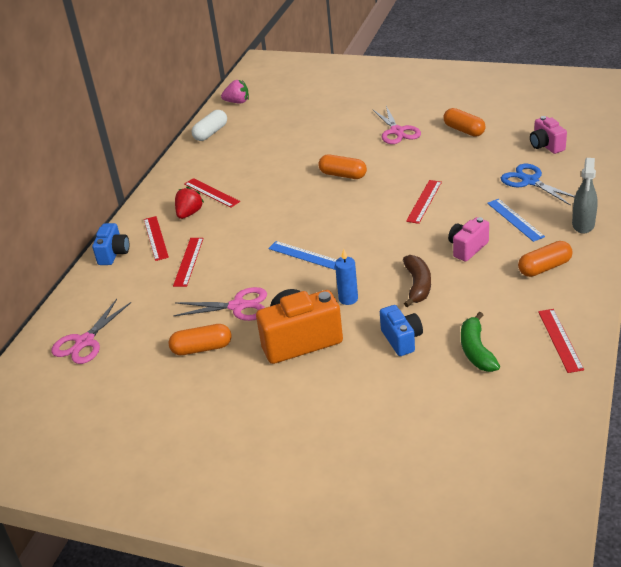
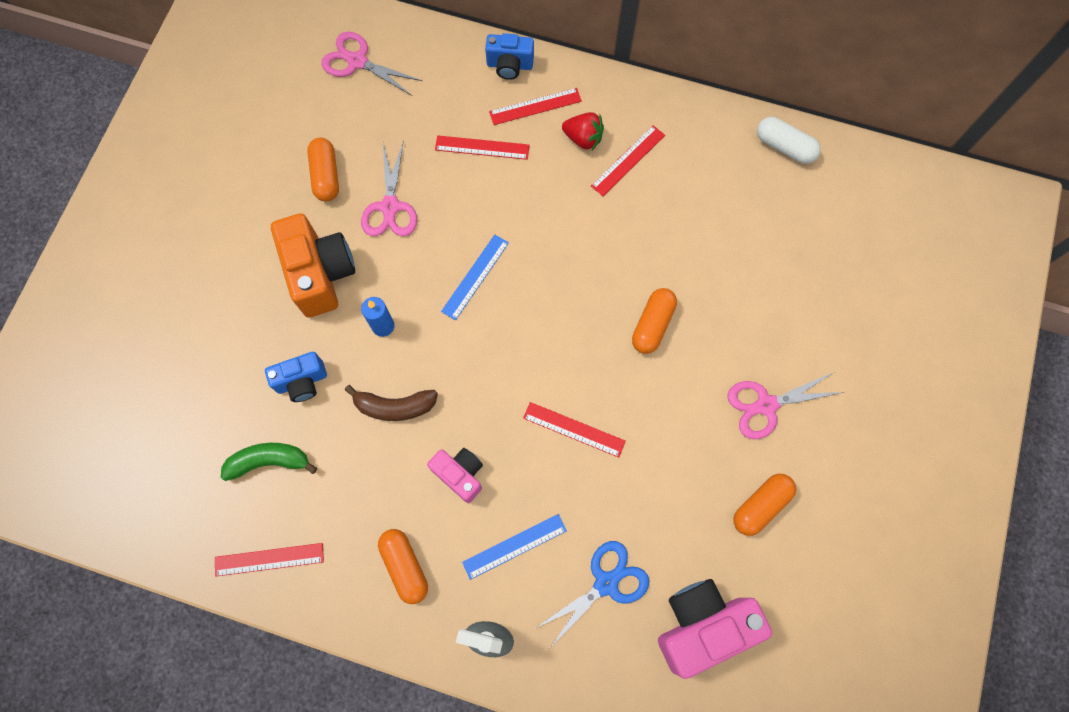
camera: 85 degrees right, 35 degrees up
pink strawberry [221,80,249,103] -> none
pink camera [530,116,567,154] -> pink camera [658,579,772,679], size x1.73

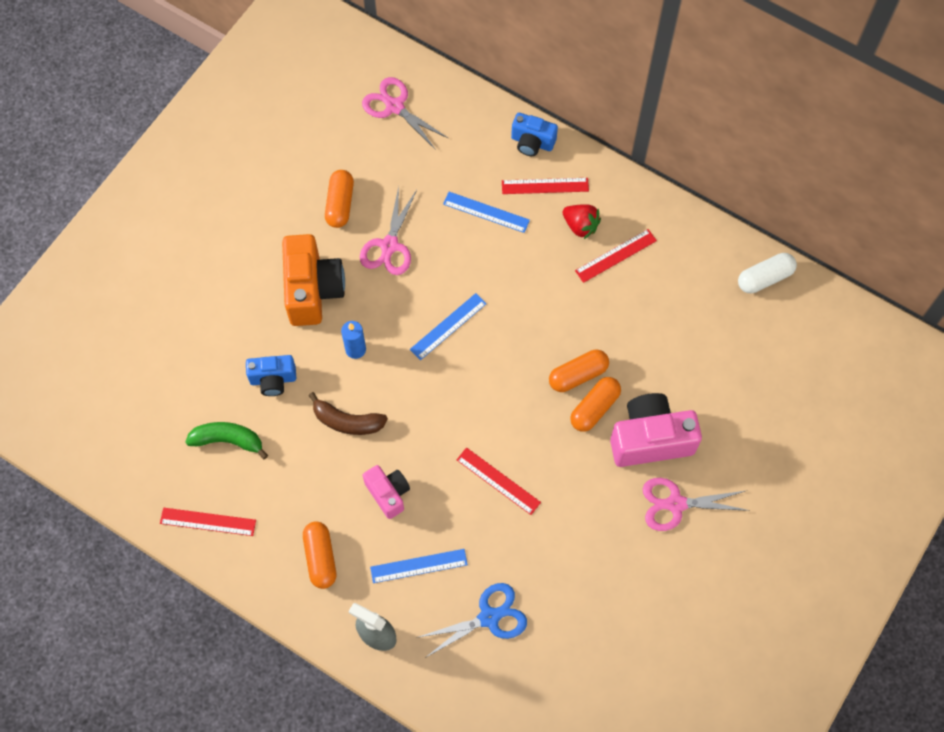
camera: 15 degrees right, 5 degrees down
red ruler [435,135,530,160] -> blue ruler [443,192,530,233]
pink camera [658,579,772,679] -> pink camera moved to [610,393,702,467]
orange capsule [733,474,796,536] -> orange capsule moved to [549,350,609,392]
white capsule [757,117,821,164] -> white capsule turned 75 degrees counterclockwise [738,253,797,293]

